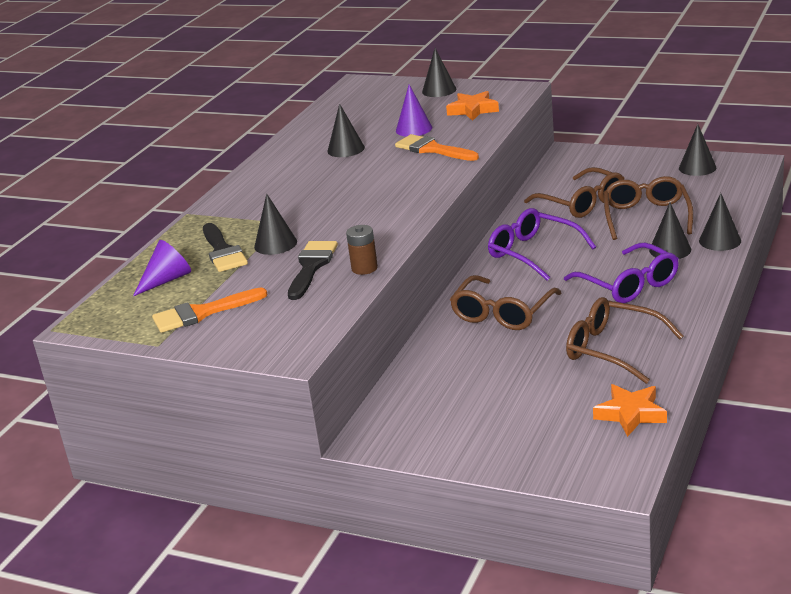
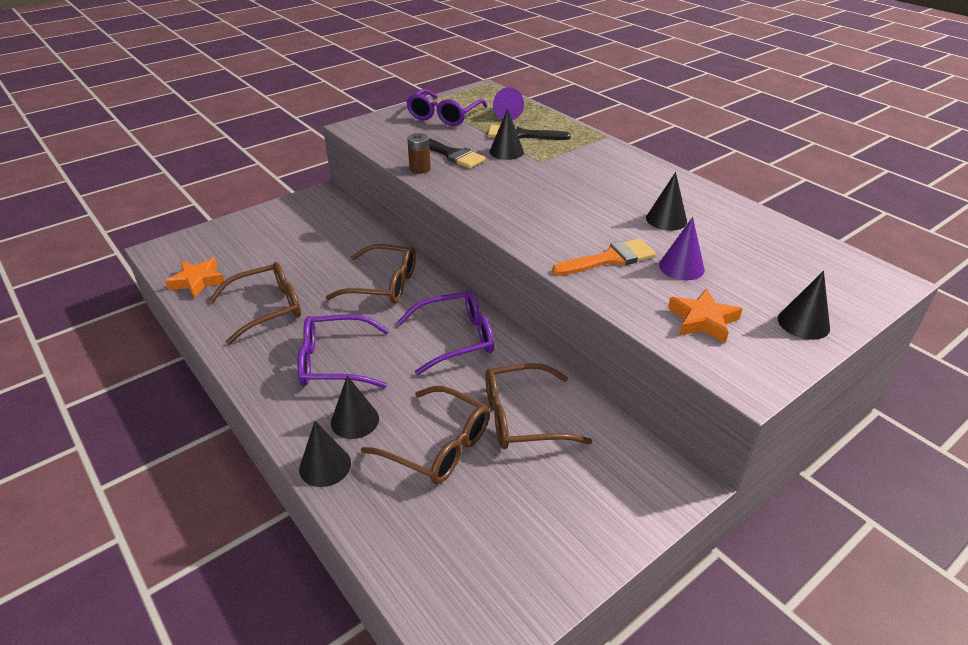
camera: 115 degrees right, 10 degrees up
orange brush [152,287,268,333] -> purple glasses [406,89,487,126]
brown glasses [450,275,561,330] -> brown glasses turned 135 degrees clockwise [326,244,416,303]
black cone [679,124,716,176] -> none

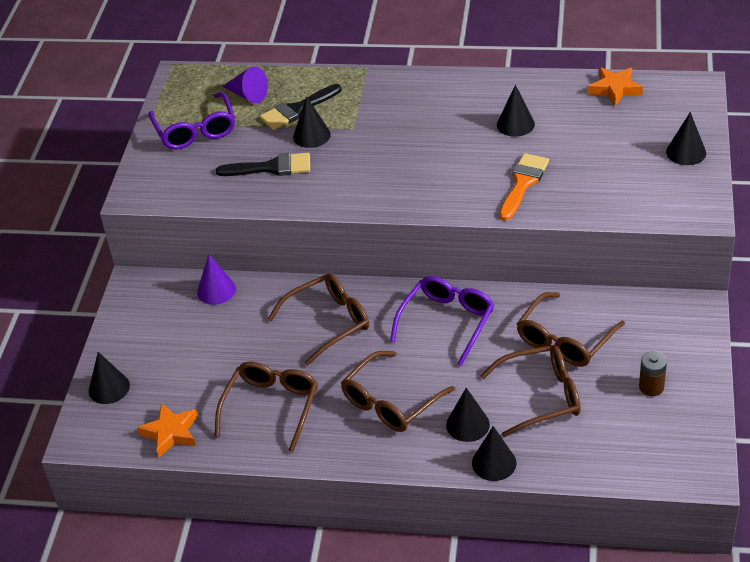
camera: 40 degrees left, 5 degrees up
purple glasses [297,314,389,388] -> brown glasses [341,351,455,432]
brown battery [407,133,431,174] -> brown battery moved to [639,351,667,396]
purple cone [659,217,705,280] -> purple cone moved to [197,254,236,305]
orange star [668,288,742,343] -> orange star moved to [588,67,643,106]
none -> black cone [89,352,130,404]

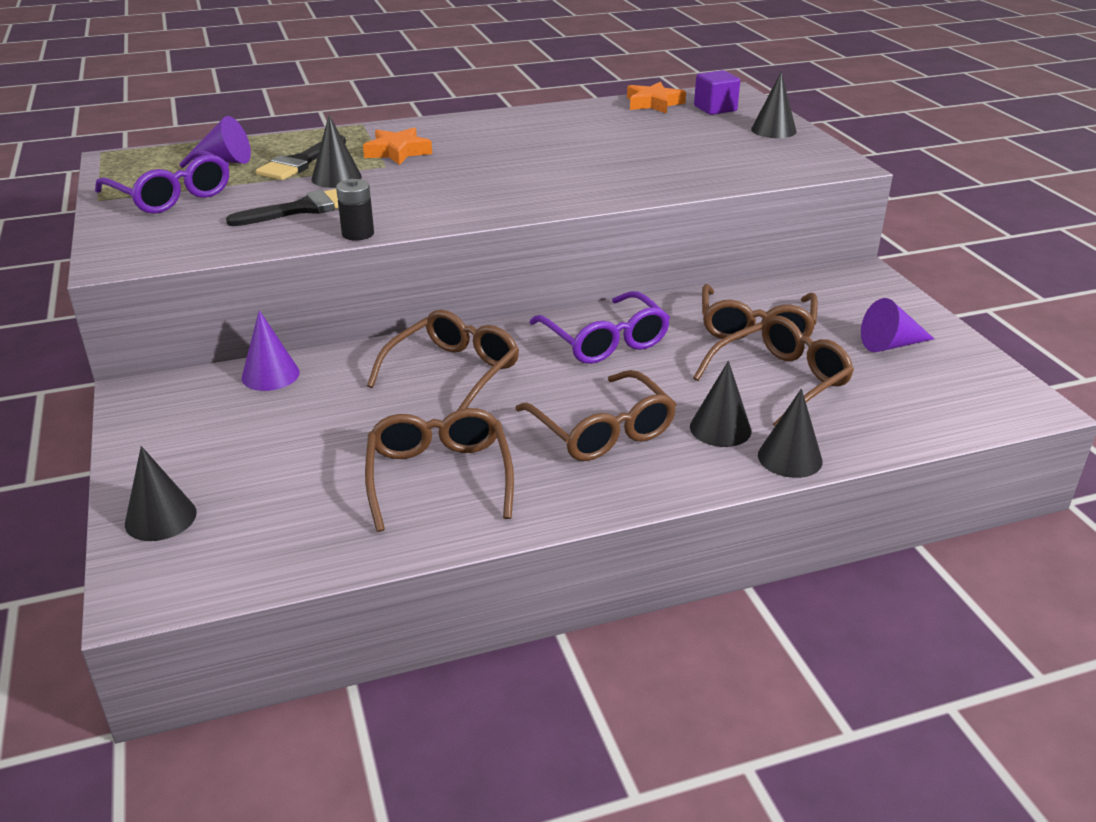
camera: 30 degrees left, 10 degrees down
orange star [137,403,198,457] -> orange star moved to [363,128,432,165]
brown glasses [341,351,455,432] -> brown glasses turned 45 degrees counterclockwise [515,370,676,461]
purple glasses [390,276,494,366] -> purple glasses turned 150 degrees clockwise [529,291,670,364]
black cone [497,85,535,137] -> none
orange brush [499,153,549,221] -> none
brown battery [639,351,667,396] -> purple cone [861,298,934,352]
none -> black battery [336,179,374,241]
none -> purple cube [694,70,740,115]

